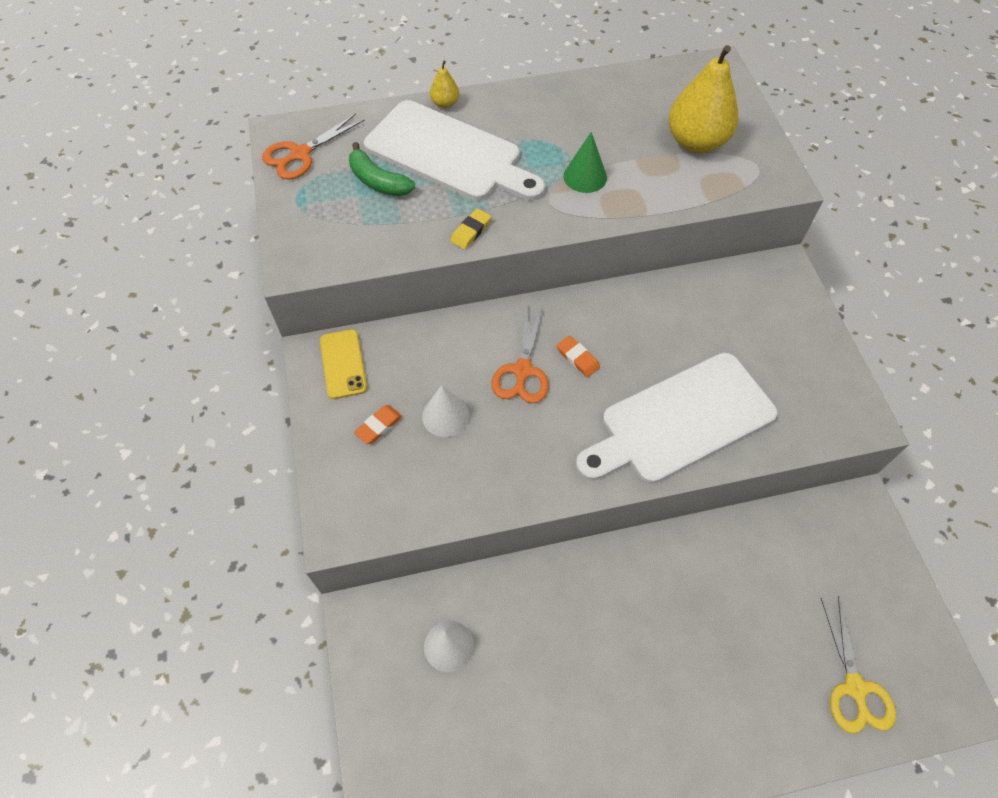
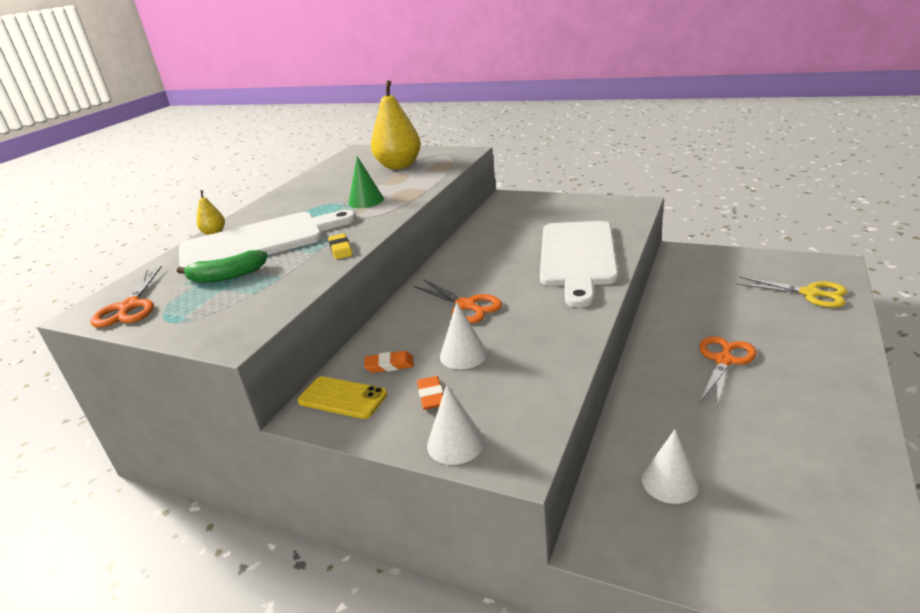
camera: 50 degrees left, 30 degrees down
orange eraser [557,335,600,377] -> orange eraser moved to [364,351,414,373]
none -> white cone [427,384,484,465]
none -> orange scissors [699,336,757,408]

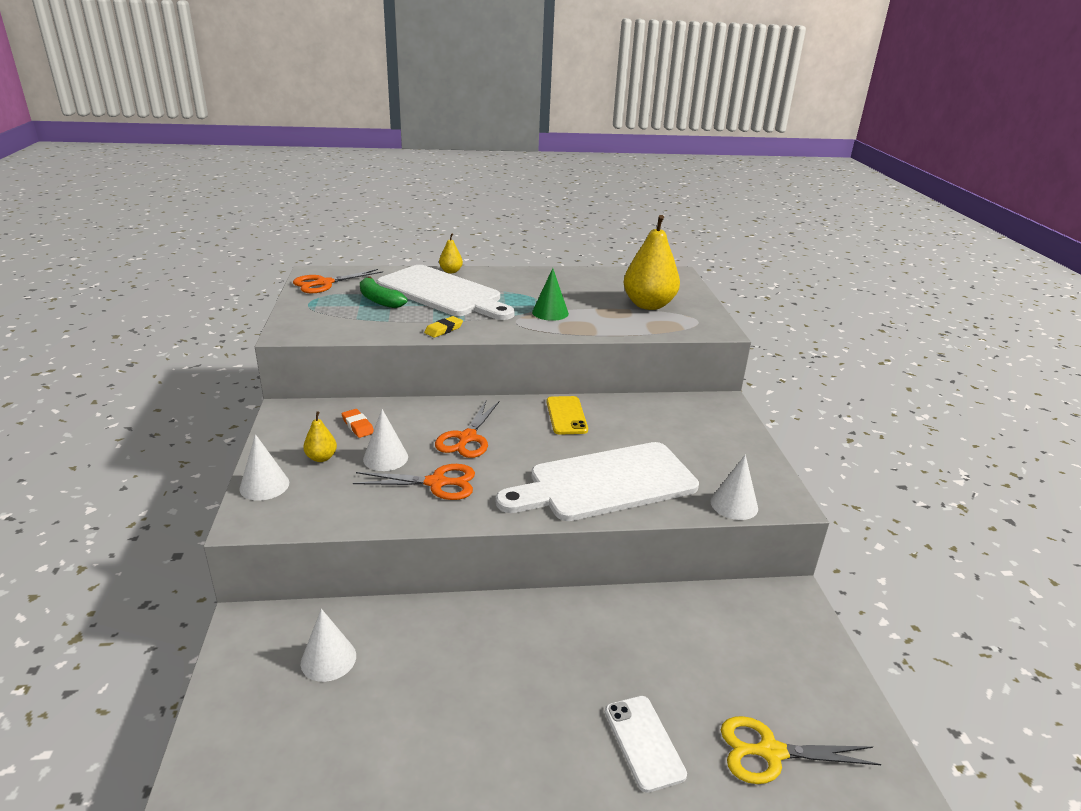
camera: 55 degrees right, 0 degrees up
yellow phone [297,376,387,419] -> yellow phone moved to [546,396,588,435]
orange eraser [417,376,443,410] -> yellow pear [303,411,337,462]
orange scissors [699,336,757,408] -> orange scissors moved to [353,464,475,500]
yellow scissors [737,277,847,308] -> yellow scissors turned 90 degrees clockwise [721,716,881,784]
none -> white phone [605,696,687,793]
none -> white cone [711,455,758,520]

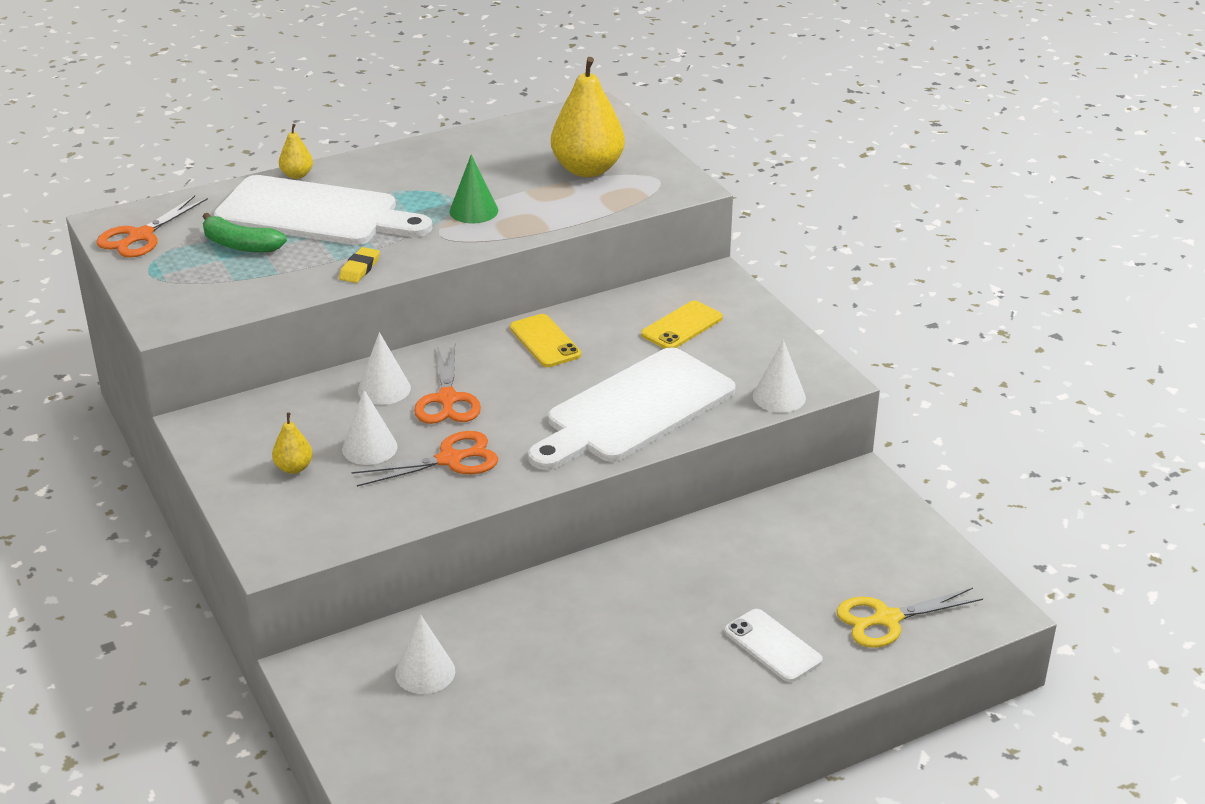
camera: 20 degrees left, 5 degrees up
white cone [239,434,289,501] -> white cone moved to [358,332,411,405]
orange eraser [342,409,374,438] -> none
none -> yellow phone [641,301,723,349]

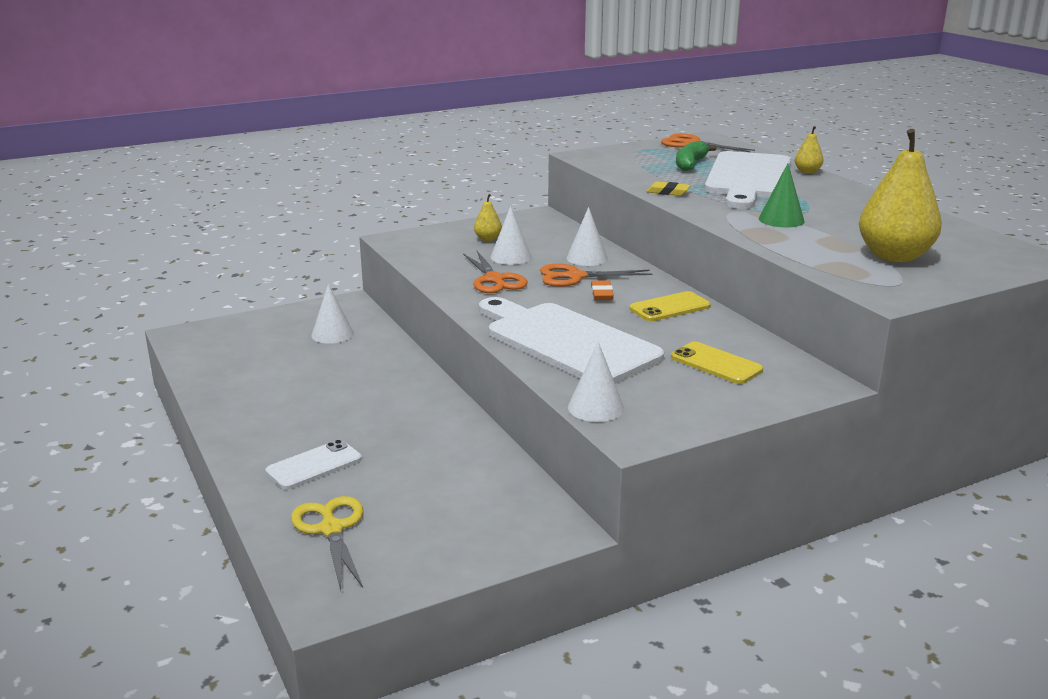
camera: 90 degrees right, 10 degrees down
none -> orange eraser [591,281,614,300]

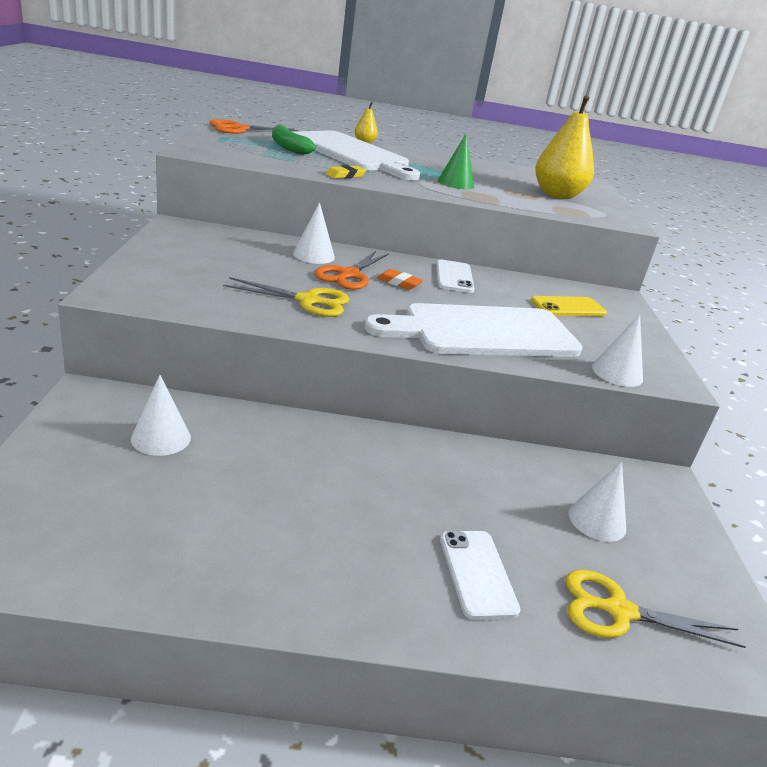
camera: 65 degrees left, 5 degrees up
orange scissors [463,251,528,293] -> yellow scissors [223,277,350,317]
yellow pear [474,194,502,241] -> none
white cone [490,206,532,265] -> white cone moved to [568,462,626,542]
yellow phone [629,291,711,321] -> white phone [436,259,475,293]

